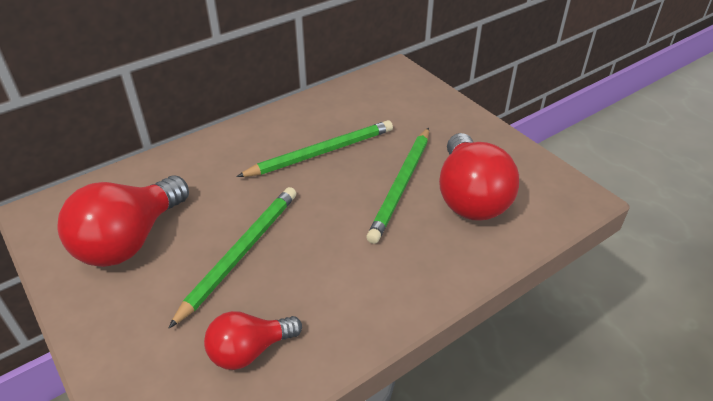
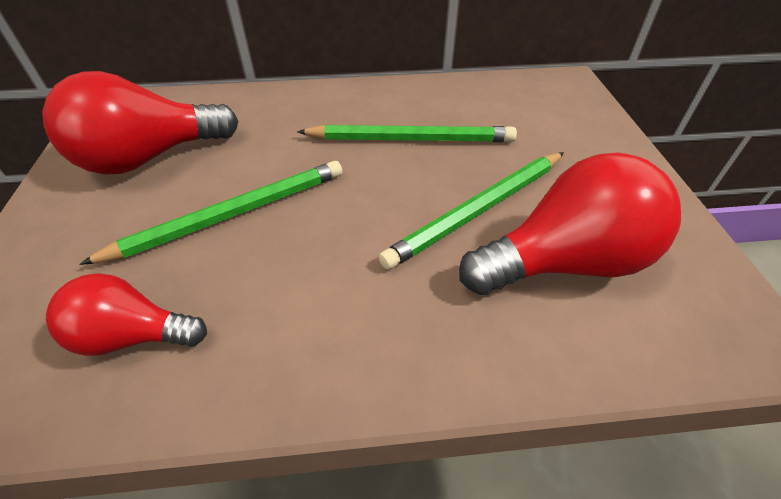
camera: 30 degrees right, 5 degrees up
red light bulb [439,133,519,221] -> red light bulb turned 135 degrees counterclockwise [459,153,681,295]

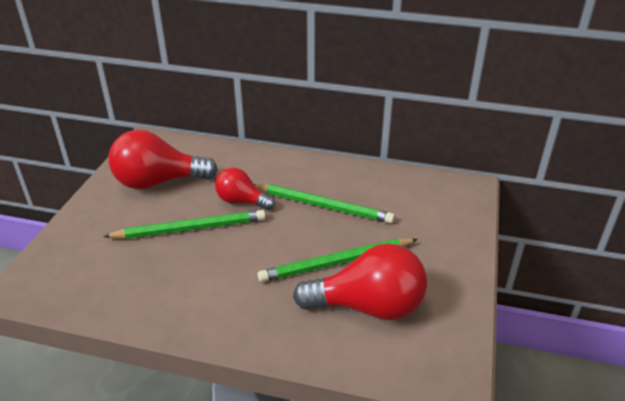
camera: 20 degrees right, 10 degrees down
red light bulb [46,273,207,356] -> red light bulb moved to [215,167,275,210]

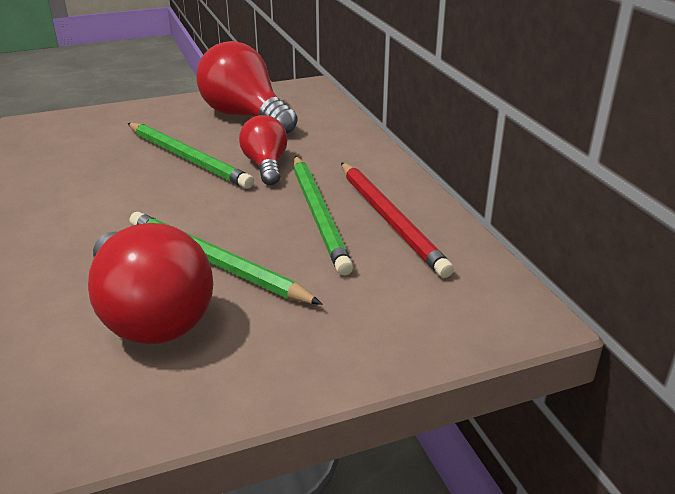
camera: 55 degrees right, 5 degrees down
none -> red pencil [341,162,454,278]

